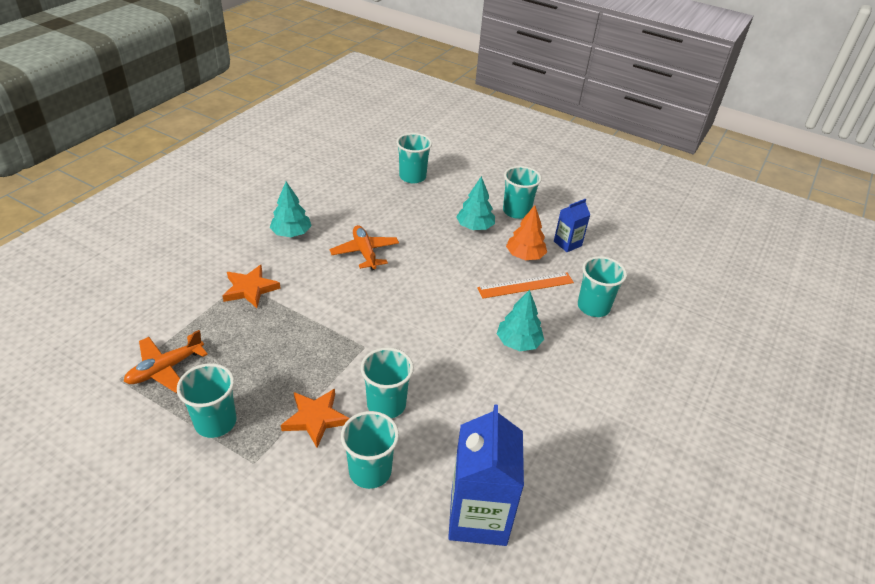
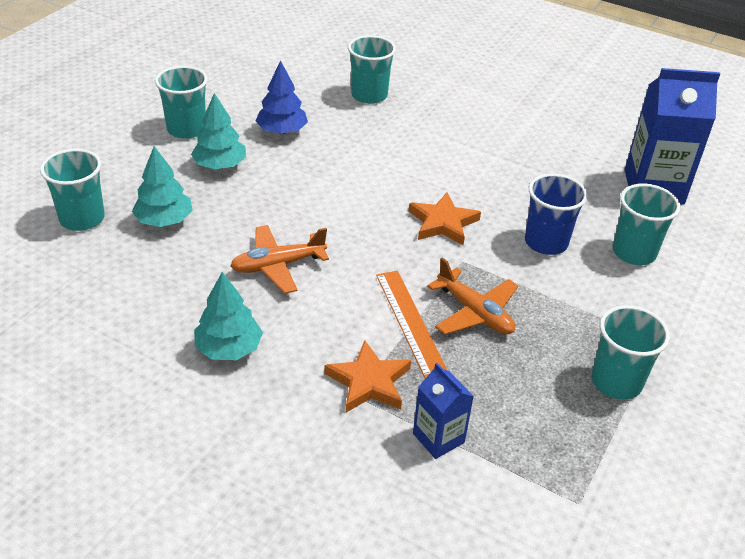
camera: 90 degrees left, 0 degrees up
orange plane [124,330,208,393] -> orange plane moved to [427,257,518,335]
orange star [281,389,349,448] -> orange star moved to [409,193,481,246]
turquoise cup [361,347,414,418] -> blue cup [525,173,588,255]
orange ruler [477,273,574,299] -> orange ruler moved to [376,271,447,378]
turquoise tree [497,290,544,351] -> turquoise tree moved to [132,146,192,227]
orange tree [506,205,547,260] -> blue tree [256,60,308,134]
blue carton [554,199,590,252] -> blue carton moved to [413,363,474,459]

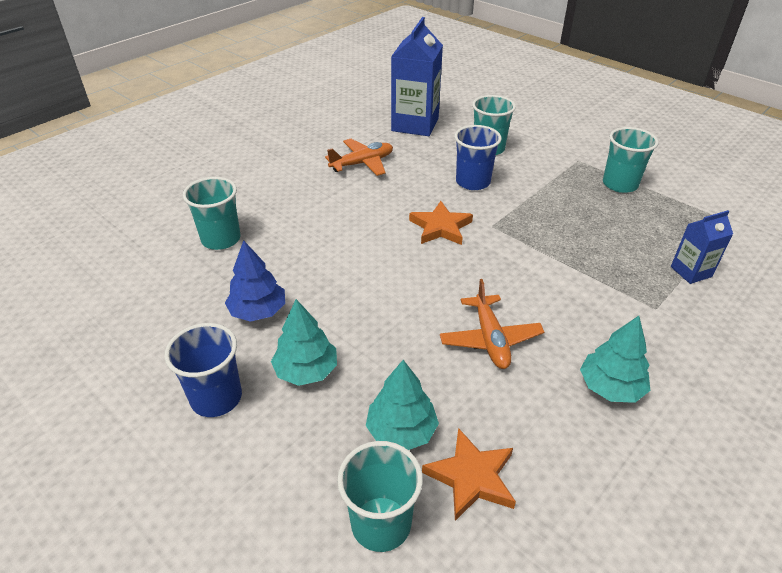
camera: 75 degrees left, 0 degrees up
turquoise cup [155,66,208,139] -> blue cup [164,323,242,417]
orange star [324,340,411,412] -> orange star moved to [422,428,516,521]
orange ruler [376,271,447,378] -> none
orange plane [427,257,518,335] -> orange plane moved to [325,139,393,176]

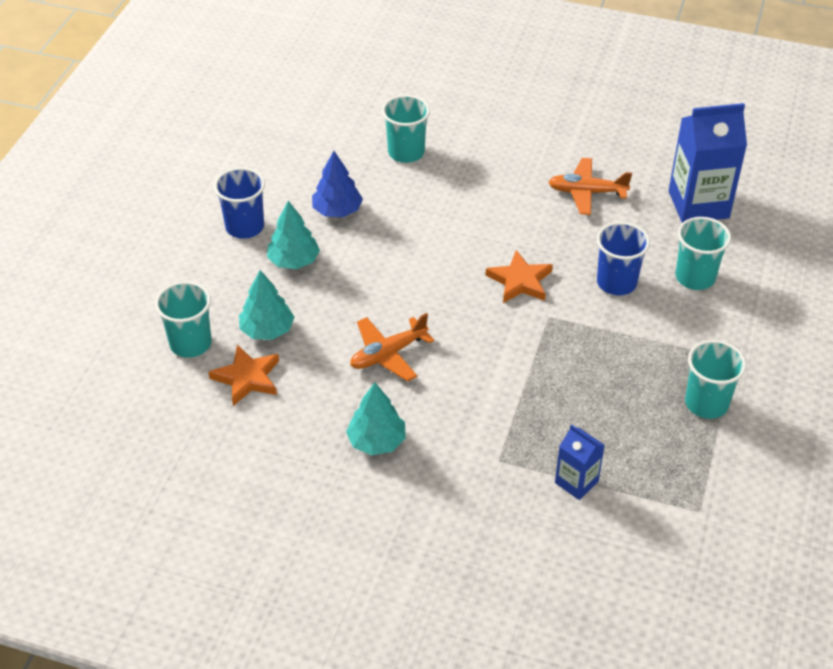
camera: 65 degrees right, 5 degrees up
orange plane [325,139,393,176] -> orange plane turned 150 degrees clockwise [548,158,632,215]

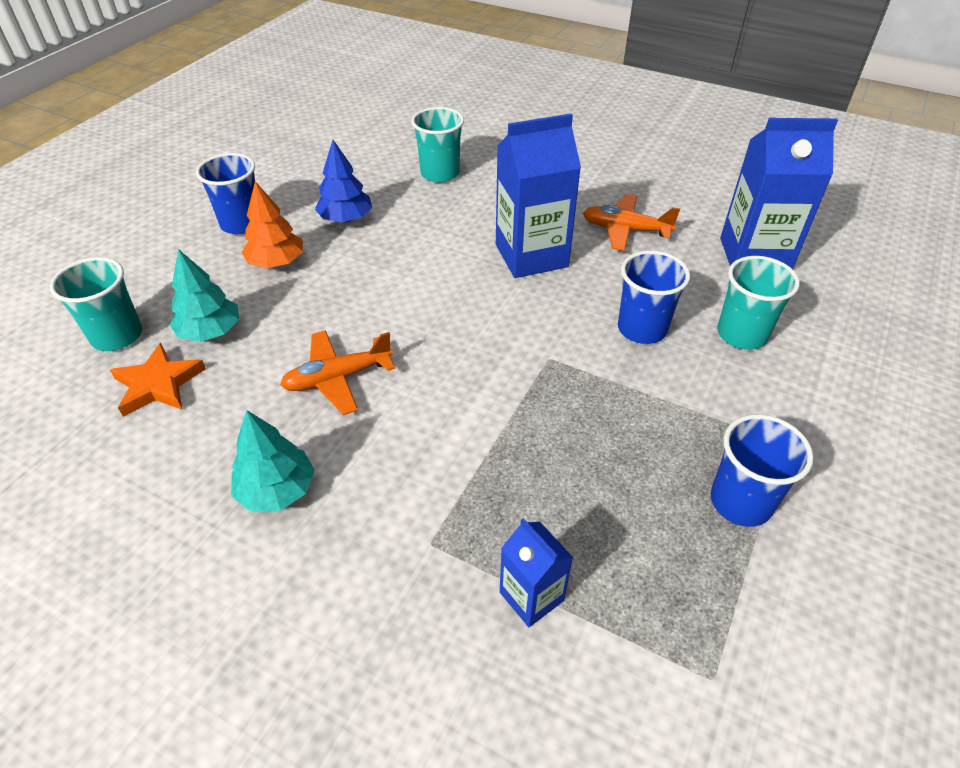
camera: 10 degrees right, 0 degrees up
turquoise tree [267,201,320,269] -> orange tree [241,181,303,268]
orange star [485,250,553,303] -> none
turquoise cup [685,340,746,419] -> blue cup [711,414,814,527]
none -> blue carton [496,114,581,278]

